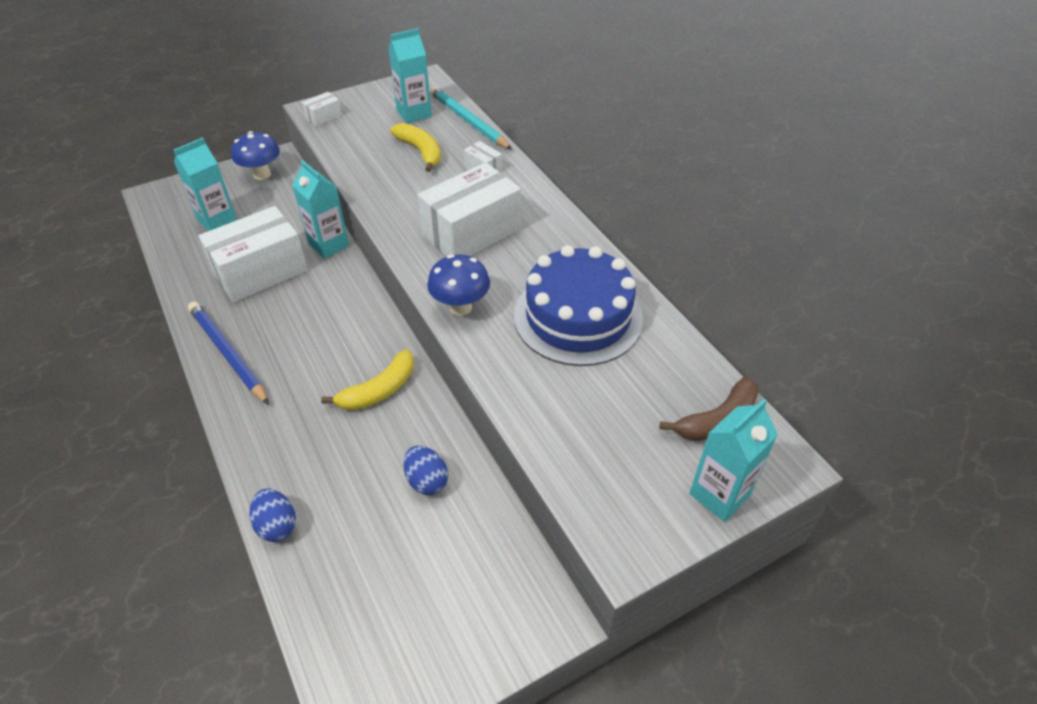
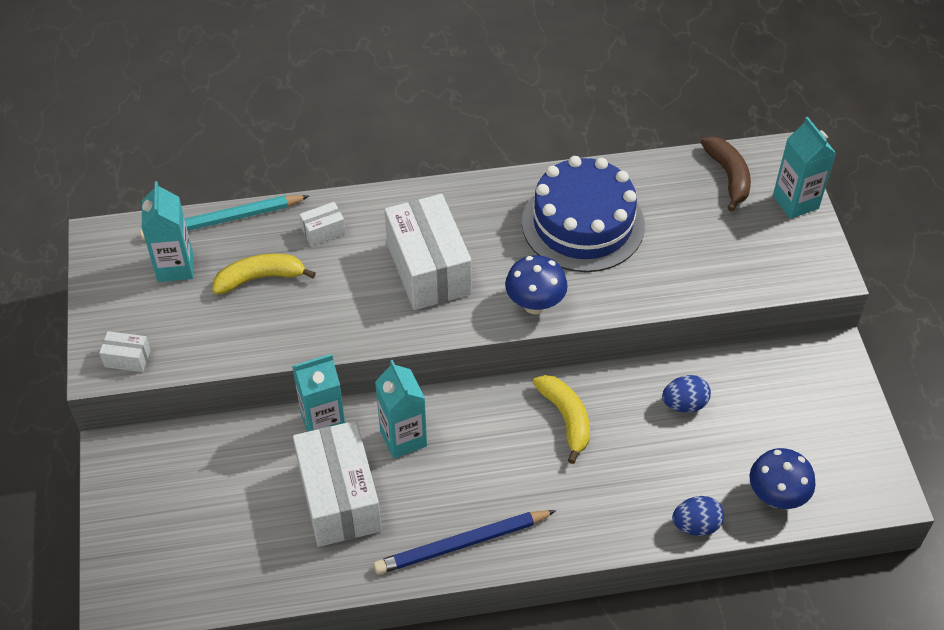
camera: 70 degrees left, 5 degrees up
turquoise carton [174,137,237,231] -> turquoise carton moved to [375,360,427,459]
blue mushroom [231,131,280,180] -> blue mushroom moved to [749,448,816,509]
white box [302,92,342,127] -> white box turned 60 degrees counterclockwise [99,331,151,372]

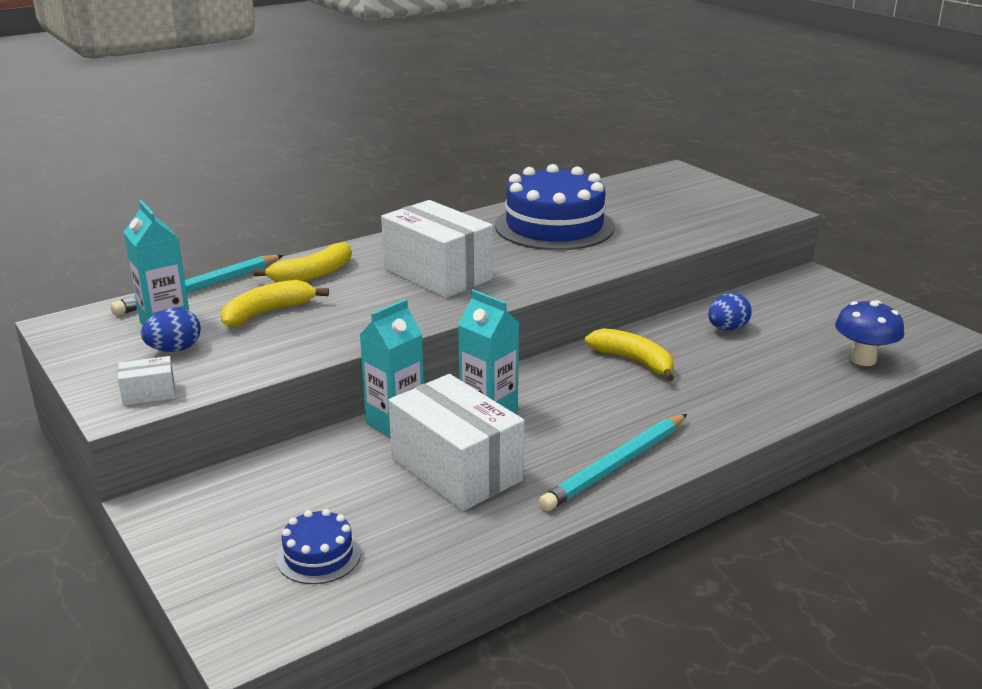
camera: 25 degrees left, 25 degrees down
white box [299,202,346,246] -> yellow banana [253,242,351,282]
blue pencil [373,510,556,575] -> turquoise pencil [539,414,687,511]
blue mushroom [505,255,568,314] -> none
blue egg [672,496,724,536] -> blue egg moved to [141,308,201,352]
brown banana [701,136,751,212] -> none
turquoise carton [773,117,836,219] -> none
none -> blue cake [276,509,361,584]

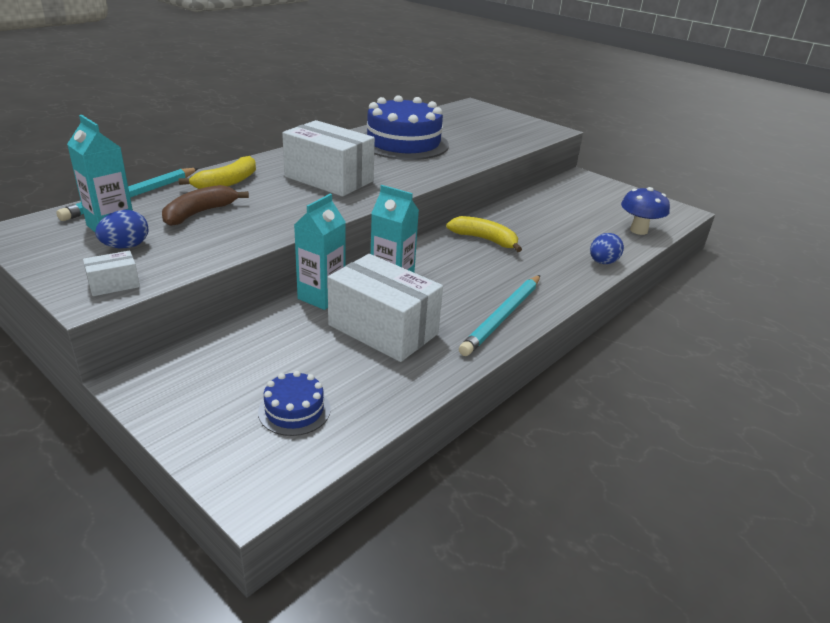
camera: 15 degrees left, 5 degrees up
yellow banana [220,280,329,327] -> brown banana [162,185,249,226]
blue egg [708,293,752,331] -> blue egg moved to [590,233,624,264]

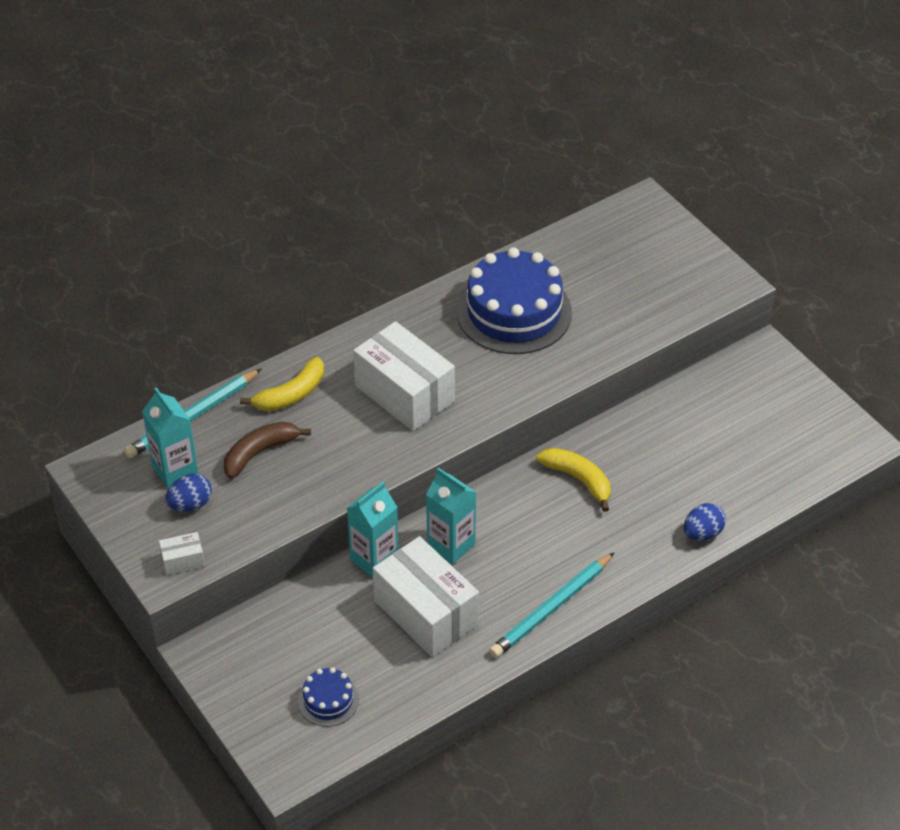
camera: 15 degrees right, 15 degrees up
blue mushroom [621,187,670,235] -> none

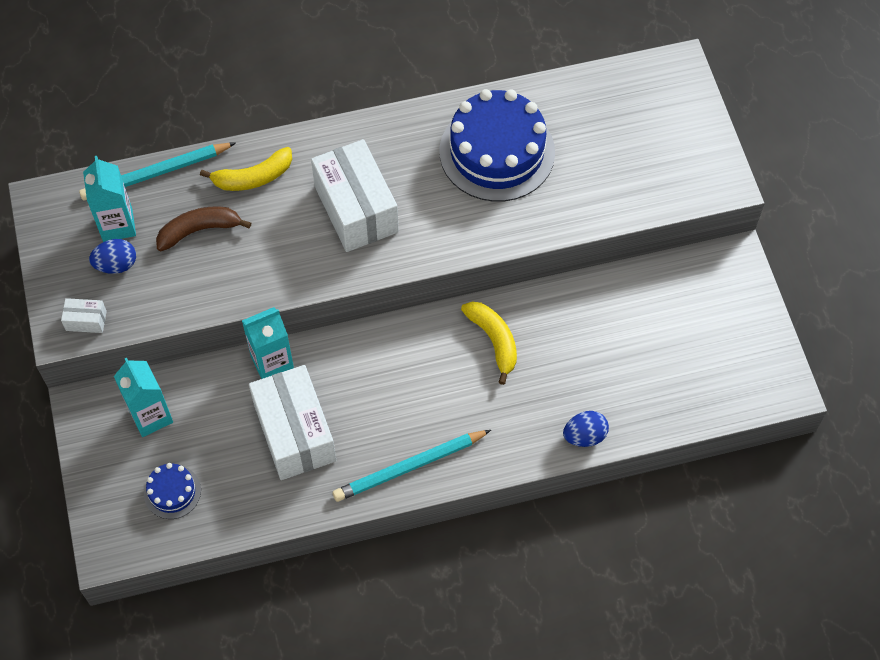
camera: 20 degrees right, 15 degrees up
turquoise carton [426,468,476,565] -> turquoise carton moved to [114,358,173,437]

